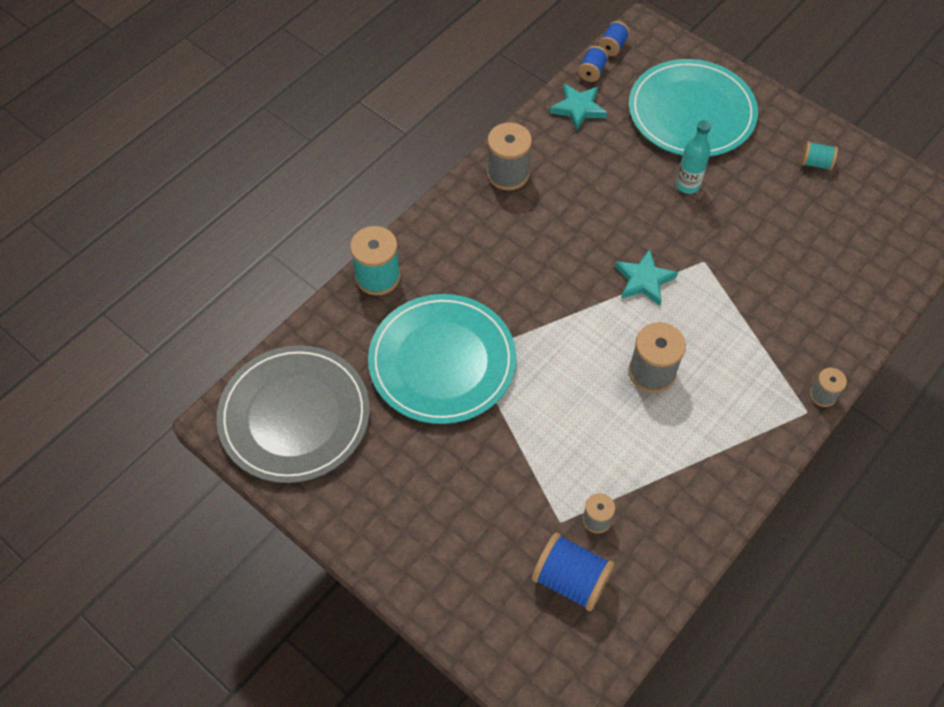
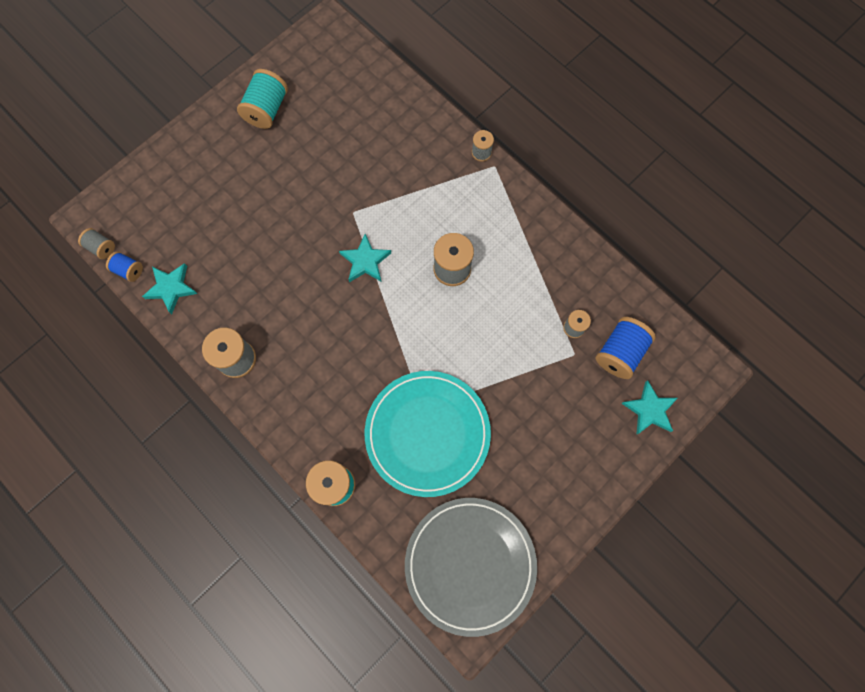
camera: 85 degrees left, 15 degrees up
blue spool [598,21,630,56] -> grey spool [78,228,115,259]
turquoise plate [629,59,758,157] -> none
turquoise bottle [676,120,711,194] -> none
turquoise spool [801,141,838,171] -> turquoise spool [237,69,288,129], size x1.78
none -> turquoise star [621,380,678,435]

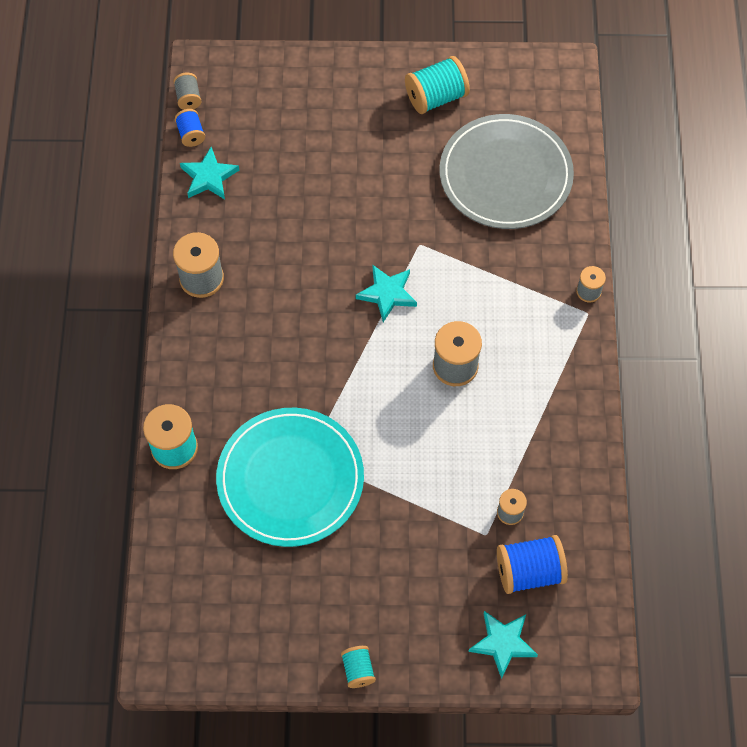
camera: 45 degrees right, 10 degrees down
grey plate [405,498,537,637] -> grey plate moved to [440,114,574,229]
none -> turquoise spool [341,646,376,688]

